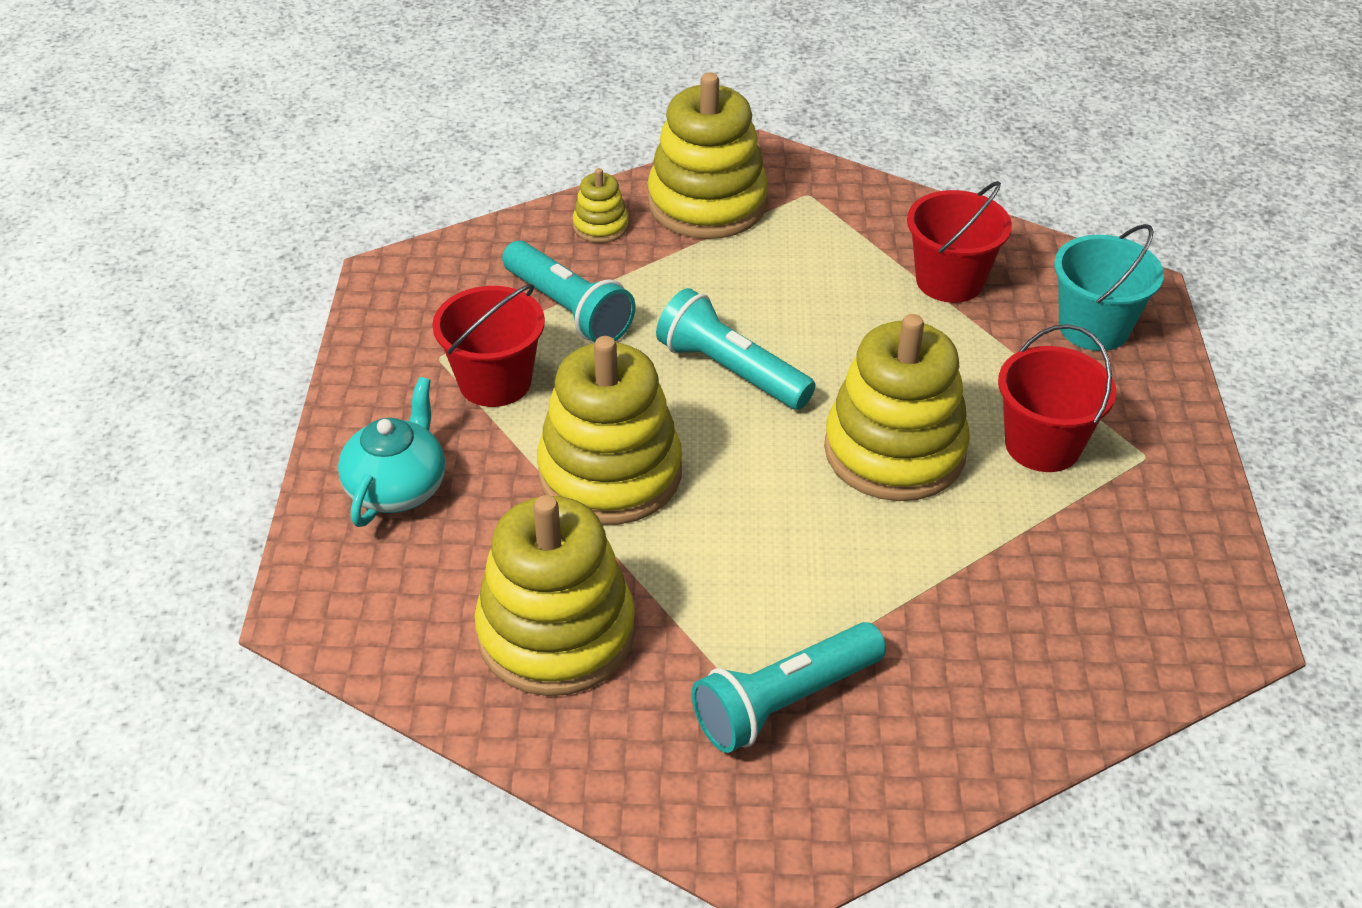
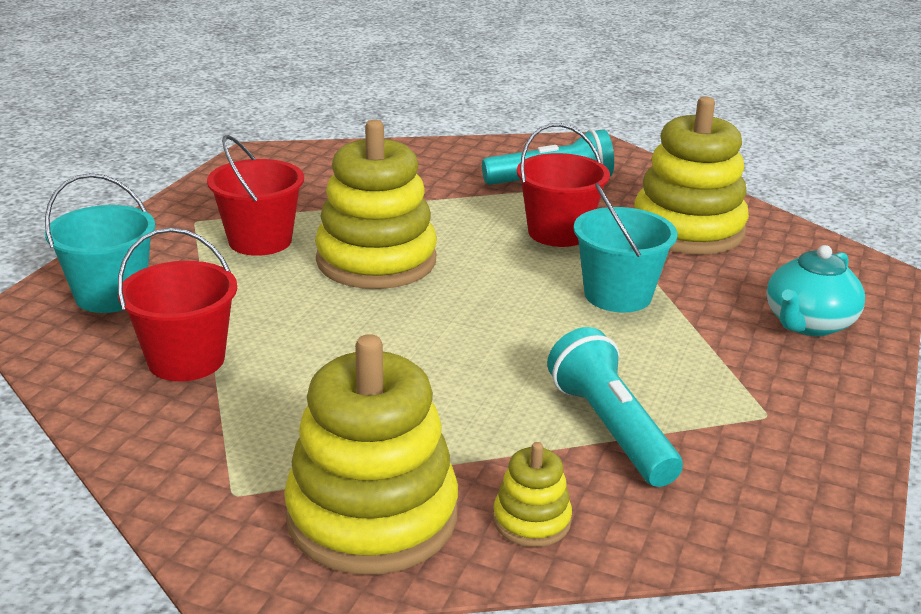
camera: 160 degrees left, 15 degrees down
red bucket [432,284,545,407] -> red bucket moved to [517,123,610,247]
yellow stacking toy [537,336,682,525] -> turquoise bucket [574,183,677,313]
turquoise flashlight [656,288,816,410] -> none

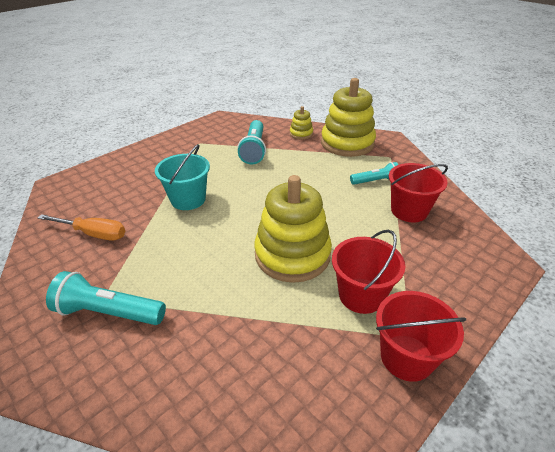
camera: 155 degrees left, 10 degrees up
turquoise bucket [45,173,155,313] -> none
red bucket [517,123,610,247] -> red bucket moved to [376,291,466,382]
yellow stacking toy [634,97,749,255] -> orange screwdriver [38,214,125,241]
turquoise teapot [766,245,865,336] -> none
none -> turquoise flashlight [350,162,399,185]

